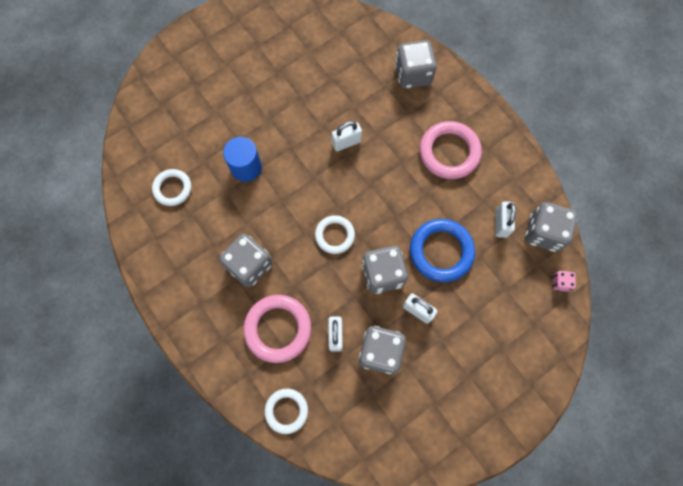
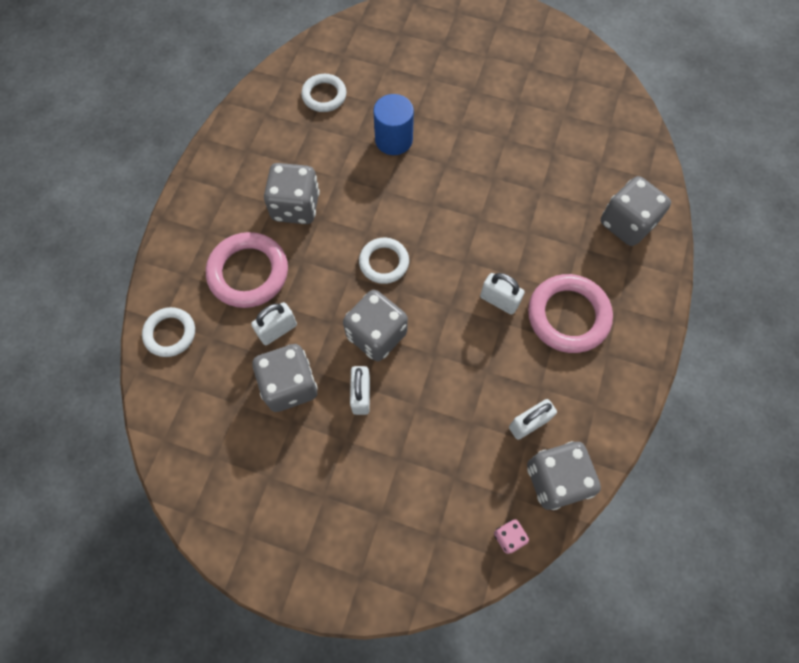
camera: 55 degrees right, 5 degrees down
white padlock [332,121,362,151] -> white padlock moved to [480,273,525,315]
blue ring [410,219,475,282] -> none

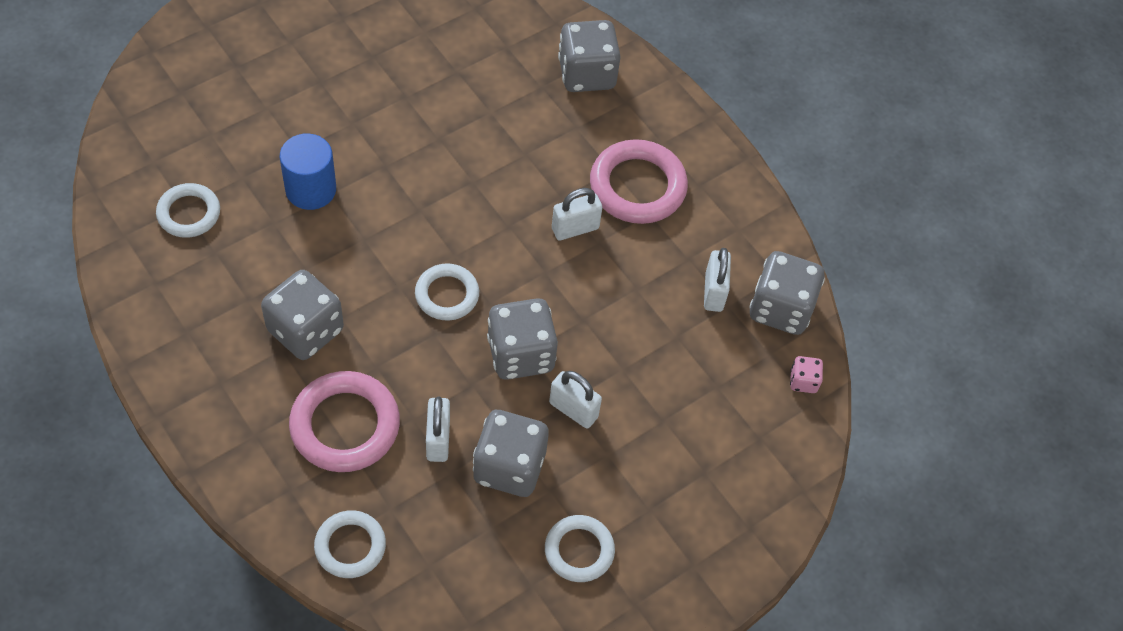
camera: 60 degrees left, 10 degrees down
none -> white ring [545,515,615,582]

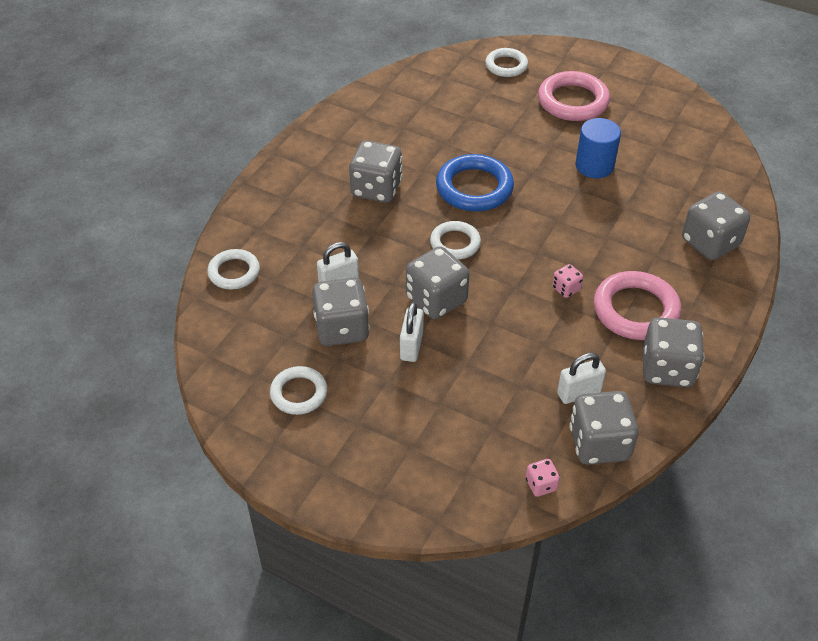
camera: 70 degrees right, 10 degrees down
white ring [156,183,220,238] -> white ring moved to [485,48,528,77]
blue cylinder [280,133,336,210] -> blue cylinder moved to [576,118,621,178]
pink ring [289,371,400,472] -> pink ring moved to [538,71,610,121]
white padlock [552,188,603,240] -> pink dice [552,264,583,298]
none -> blue ring [436,154,514,212]
none -> grey dice [643,317,705,387]

